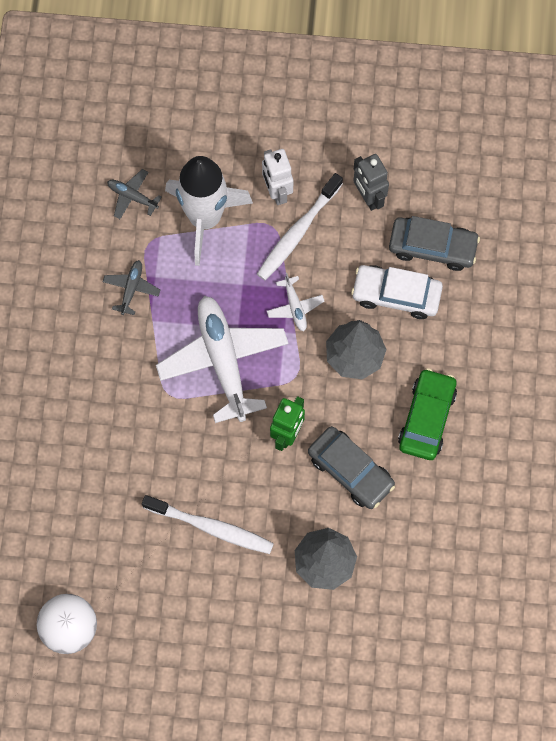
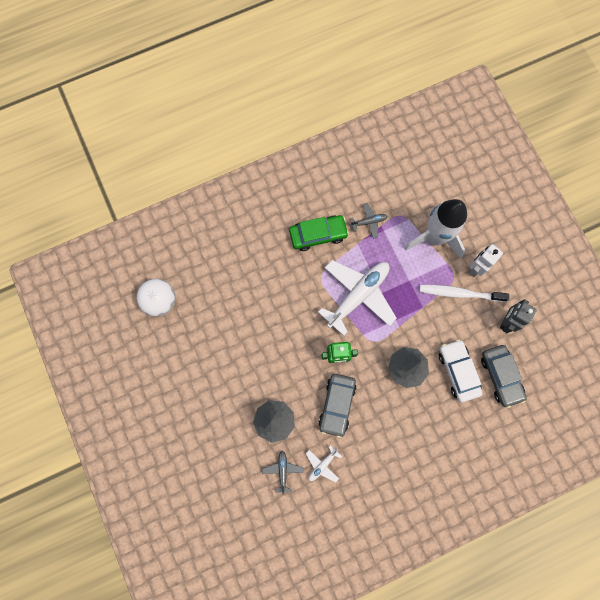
camera: 60 degrees right, 5 degrees up
grey plane [107,169,162,219] -> grey plane moved to [262,451,303,495]
white toothbrush [142,495,274,554] -> none
white plane [267,273,325,331] -> white plane moved to [306,445,342,482]
green car [398,368,457,460] -> green car moved to [289,215,349,251]

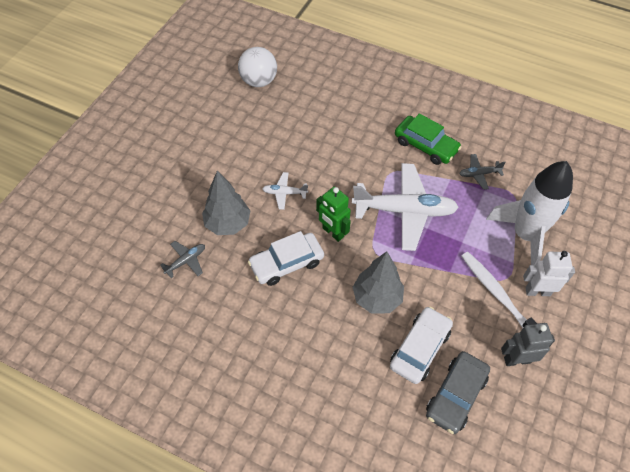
camera: 50 degrees right, 20 degrees down
white plane [306,445,342,482] -> white plane moved to [262,172,308,210]
grey car [319,374,356,438] -> white car [248,231,324,286]
grey plane [350,203,387,239] -> grey plane turned 135 degrees clockwise [459,154,506,190]

